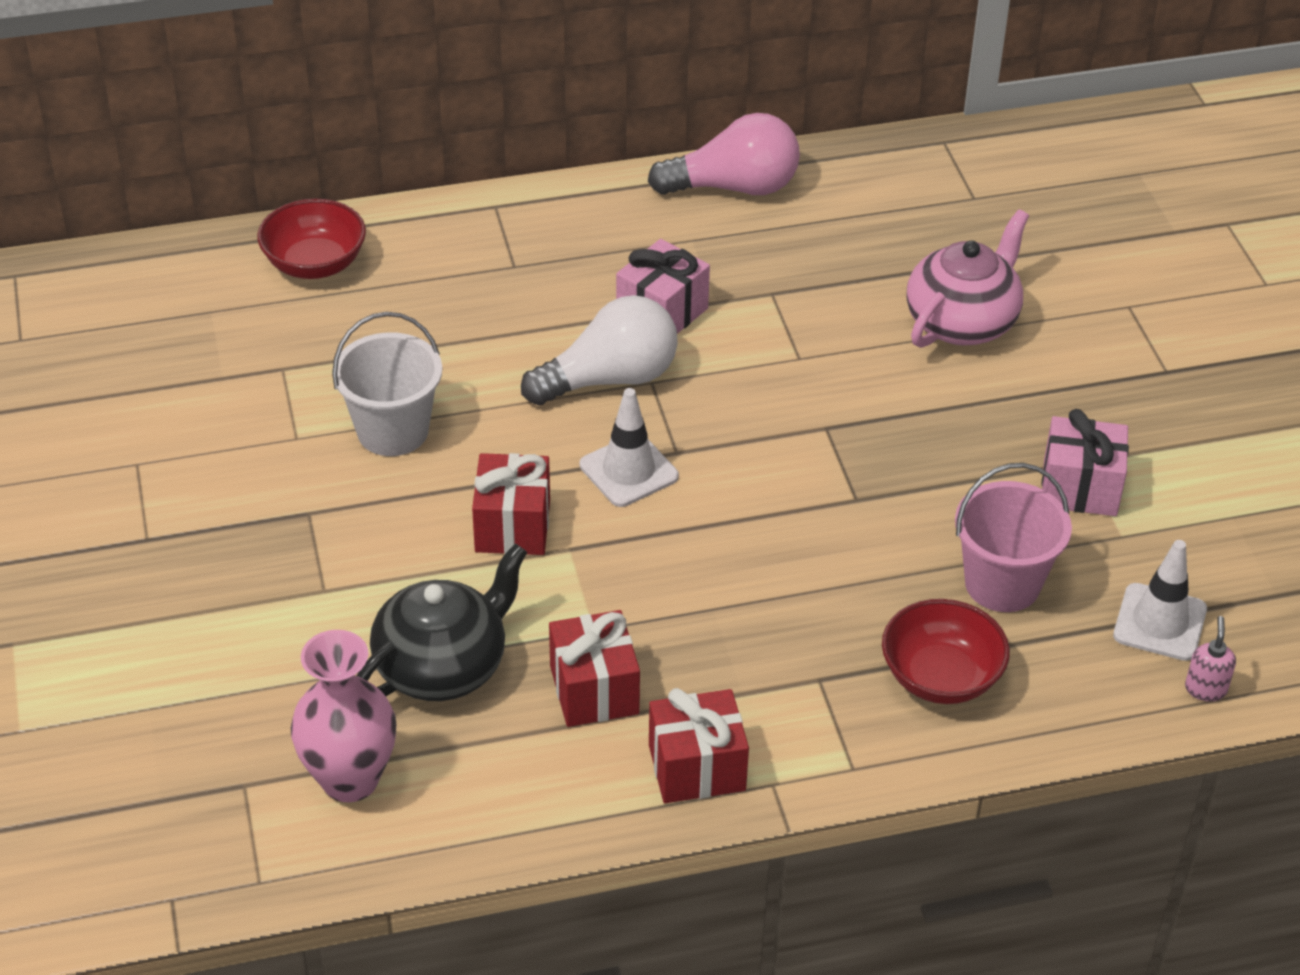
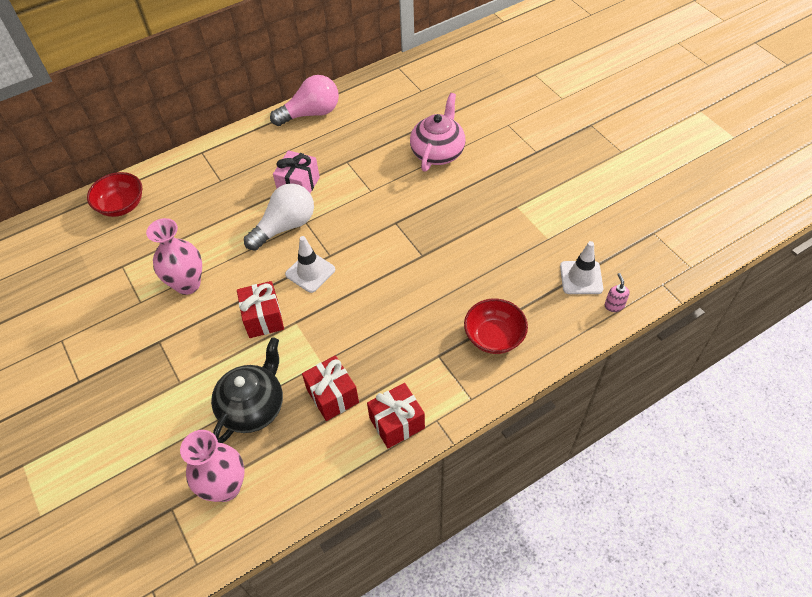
camera: 15 degrees left, 10 degrees up
white bucket [332,312,442,456] -> pink vase [146,218,202,295]
pink bucket [955,463,1072,612] -> none
pink gift [1041,409,1129,516] -> none

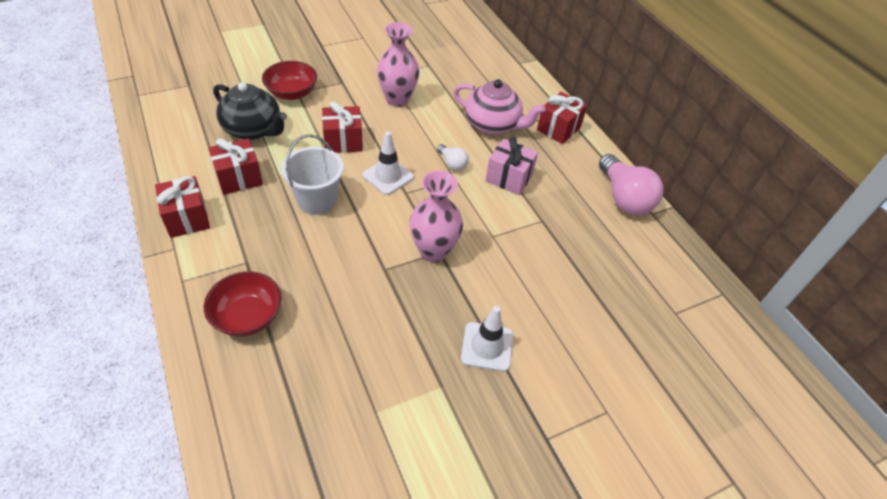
camera: 90 degrees right, 5 degrees down
red bowl [87,172,142,217] -> red bowl moved to [262,61,317,100]
pink vase [180,430,245,502] -> pink vase moved to [409,170,463,262]
white light bulb [244,183,314,251] -> white light bulb [437,144,469,171], size x0.50
pink teapot [410,93,465,172] -> pink teapot moved to [454,79,546,134]
white traffic cone [560,241,603,294] -> white traffic cone moved to [461,306,513,372]
pink soap dispenser [605,273,630,312] -> none
none -> white bucket [281,134,344,215]
none -> red gift [537,92,587,144]

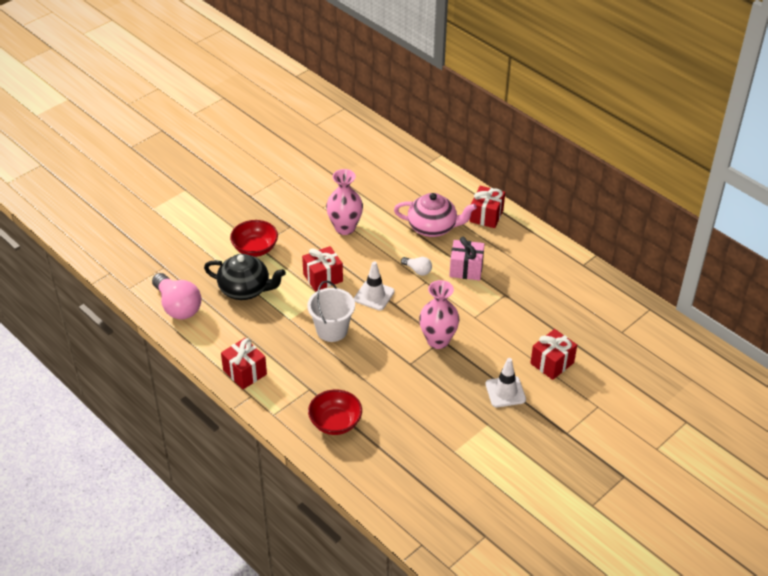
camera: 15 degrees left, 5 degrees down
red gift [209,138,263,195] -> red gift moved to [530,329,577,380]
pink light bulb [599,154,663,215] -> pink light bulb moved to [152,273,201,320]

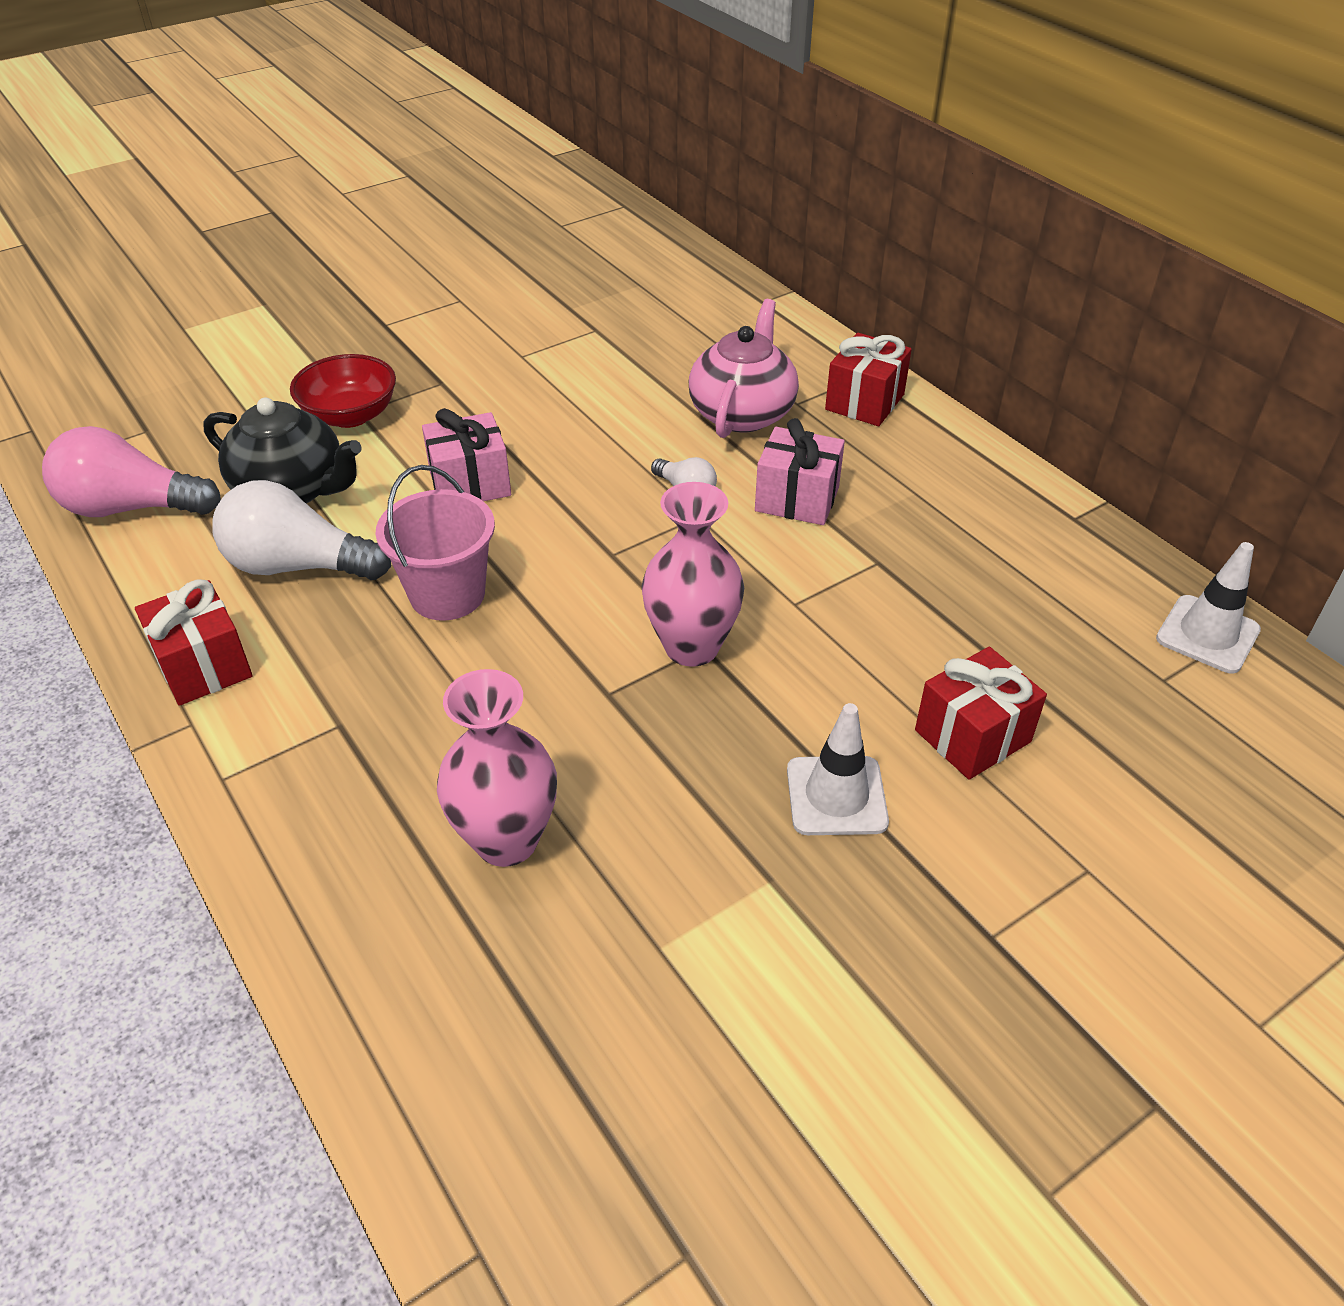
camera: 10 degrees right, 0 degrees up
pink light bulb [152,273,201,320] -> pink light bulb turned 120 degrees clockwise [42,426,221,517]
red gift [302,246,343,292] -> pink gift [422,408,511,501]
white bucket [307,281,355,342] -> pink bucket [375,465,495,621]
red bowl [308,390,362,435] -> none
pink vase [326,169,363,235] -> pink vase moved to [437,669,557,867]
white traffic cone [354,261,395,311] -> white traffic cone moved to [1156,542,1261,673]
pink teapot [394,193,477,237] -> pink teapot turned 90 degrees counterclockwise [689,299,799,438]
none -> white light bulb [212,480,391,580]

